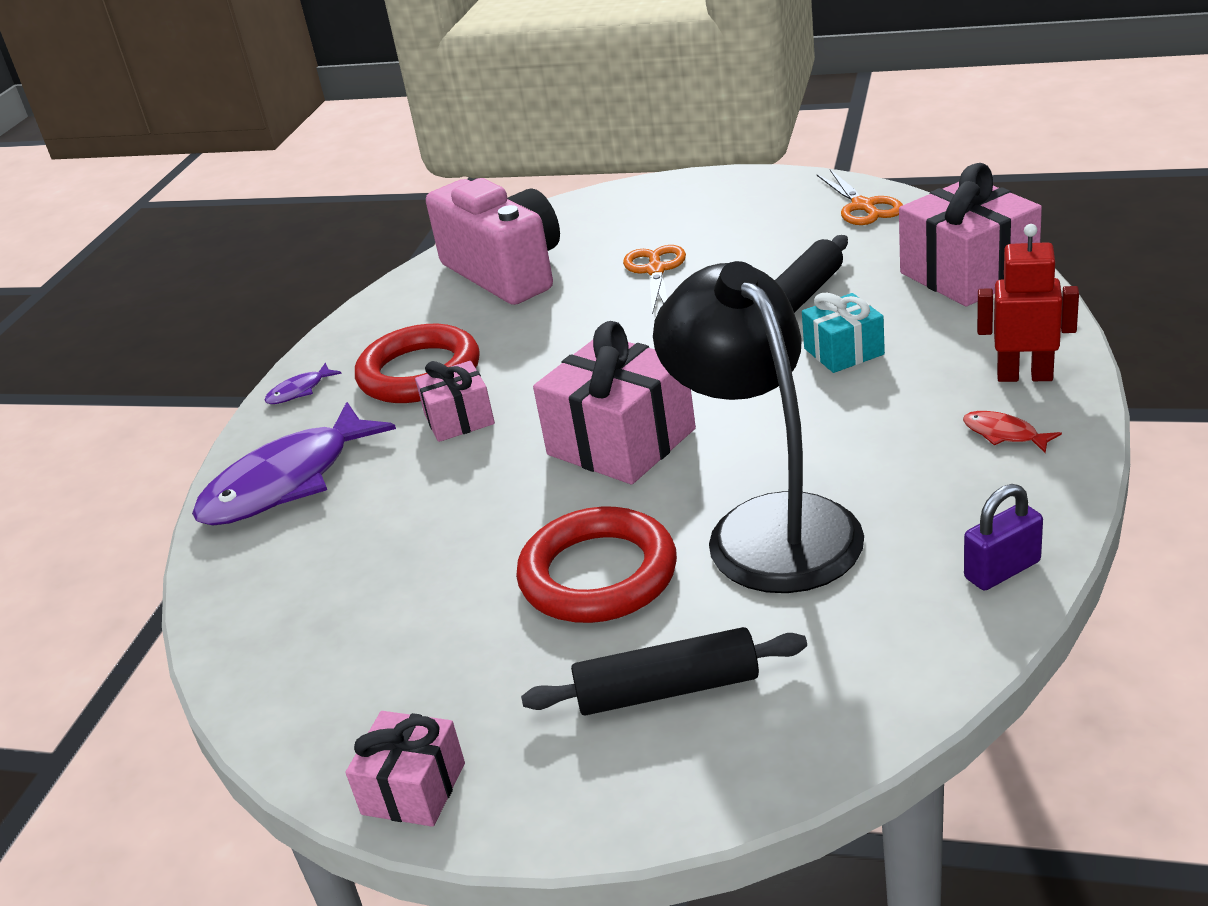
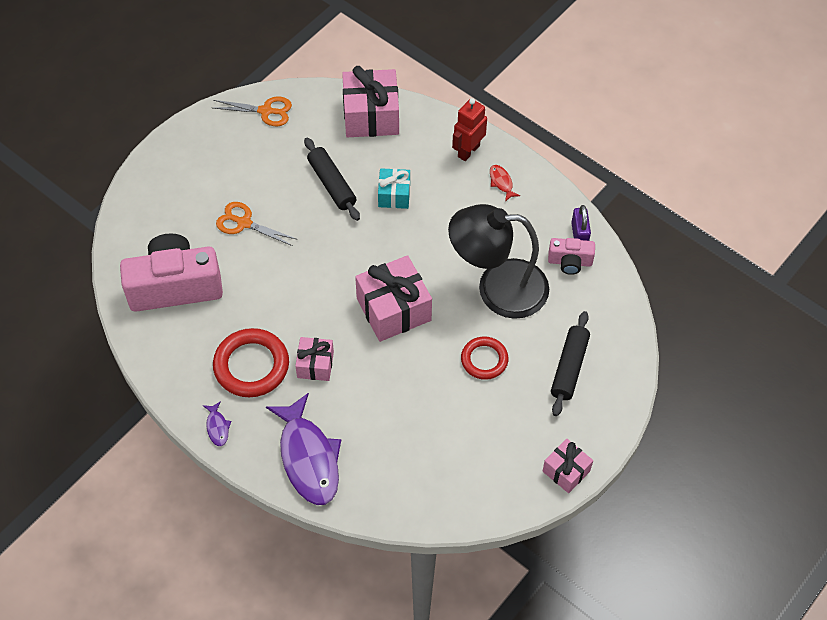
camera: 70 degrees left, 25 degrees up
red ring [516,507,677,623] -> red ring [461,336,509,380], size x0.63
red fish [963,411,1062,453] -> red fish turned 90 degrees clockwise [490,165,520,202]
none -> pink camera [548,238,595,275]

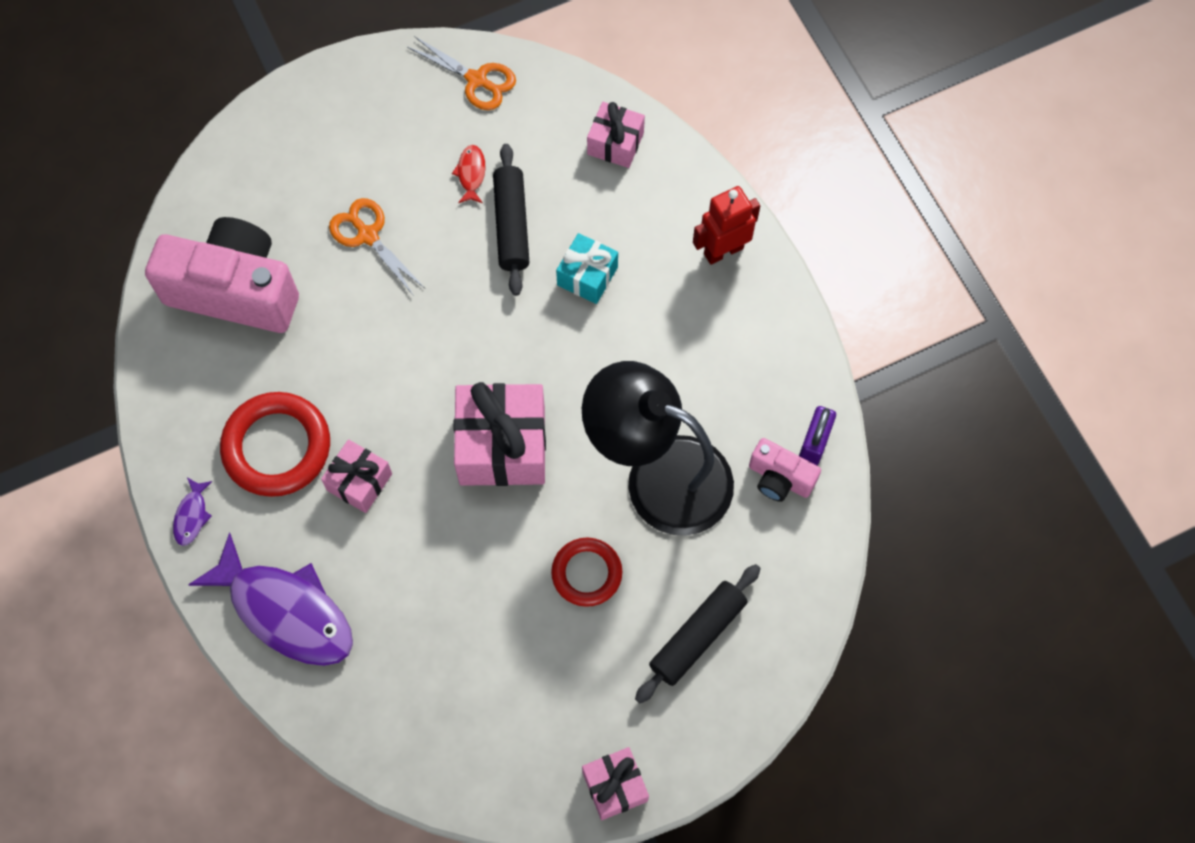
camera: 25 degrees right, 10 degrees up
purple fish [266,393,341,505] -> purple fish turned 60 degrees counterclockwise [188,532,353,666]
pink gift [342,66,399,137] -> pink gift [587,102,645,168], size x0.57
red fish [490,165,520,202] -> red fish moved to [452,145,485,203]

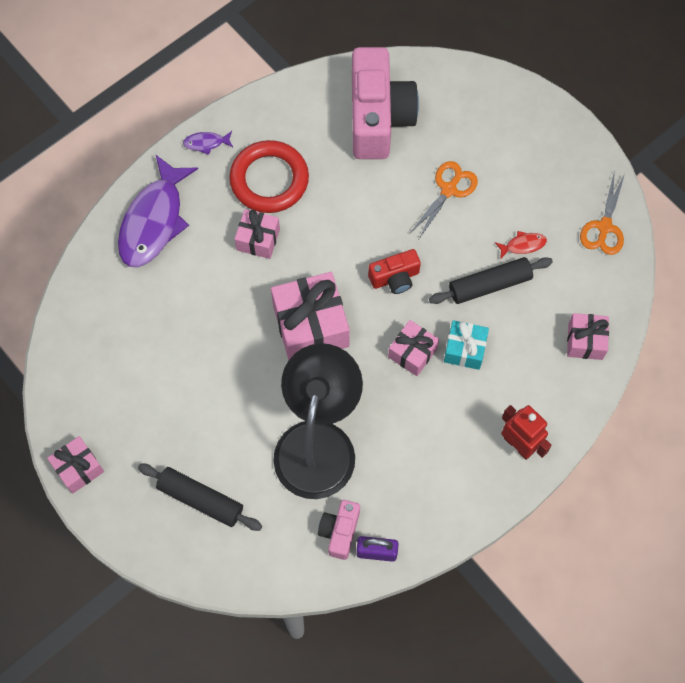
camera: 75 degrees right, 0 degrees up
red ring [551,538,622,607] -> none
none -> red camera [368,249,421,294]
none -> pink gift [388,320,439,376]

